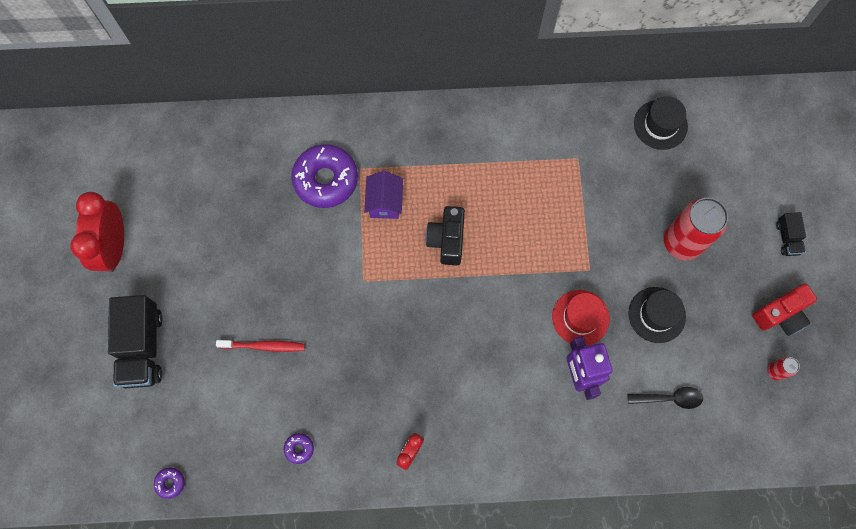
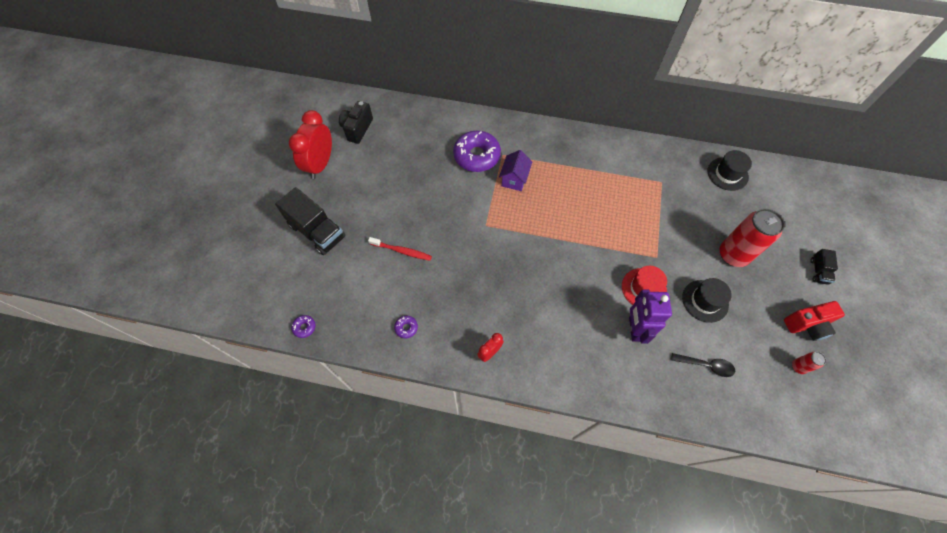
camera: 15 degrees right, 10 degrees down
black truck [108,295,163,388] -> black truck turned 60 degrees counterclockwise [275,187,345,255]
black camera [426,206,465,265] -> black camera moved to [339,101,373,144]

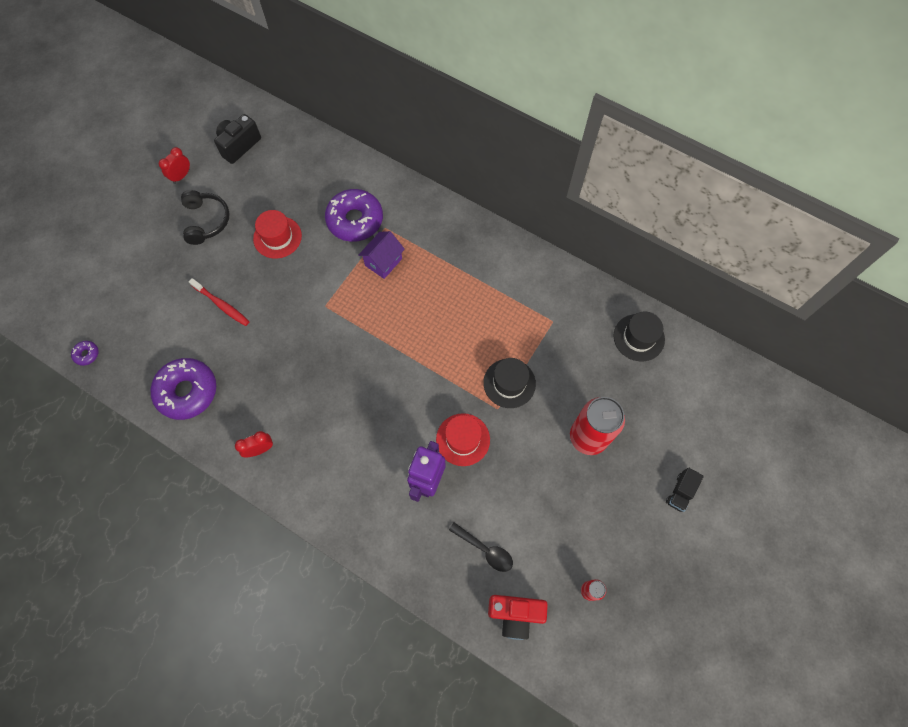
camera: 20 degrees right, 5 degrees up
black truck [275,187,345,255] -> none
red clock [289,110,332,179] -> red clock [159,147,190,184], size x0.50
purple donut [394,316,418,339] -> purple donut [150,358,216,420], size x2.38
black hat [682,278,732,323] -> black hat moved to [483,358,536,408]
red camera [784,301,845,341] -> red camera moved to [488,595,548,640]
none -> black headphones [181,190,230,245]
none -> red hat [253,210,302,259]

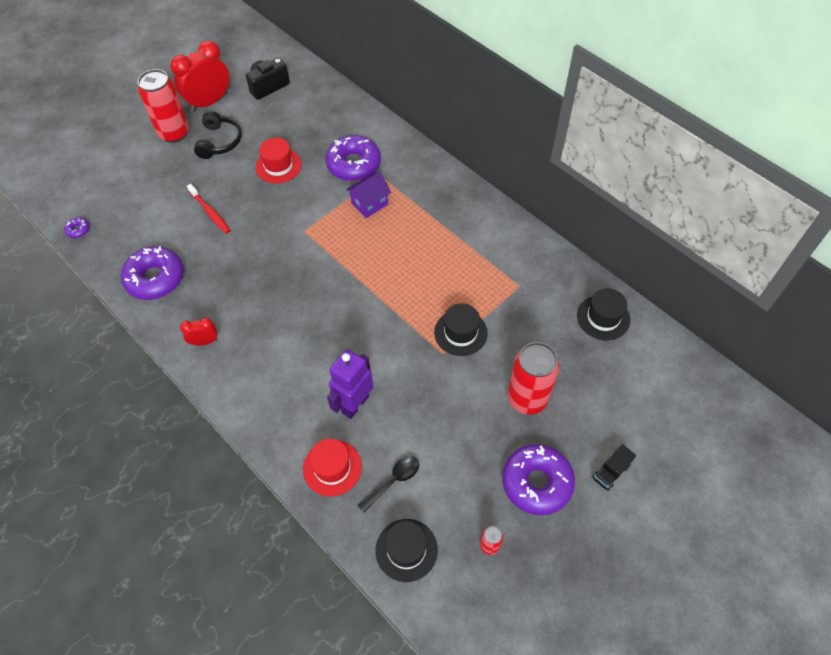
camera: 15 degrees right, 10 degrees down
red clock [159,147,190,184] -> red clock [170,41,230,112], size x2.02
red hat [436,413,490,466] -> red hat moved to [303,439,362,496]
black spoon [449,522,513,572] -> black spoon turned 90 degrees counterclockwise [357,456,419,513]
red camera [488,595,548,640] -> black hat [376,519,438,582]
none -> red can [138,69,189,143]
none -> purple donut [502,444,575,515]

